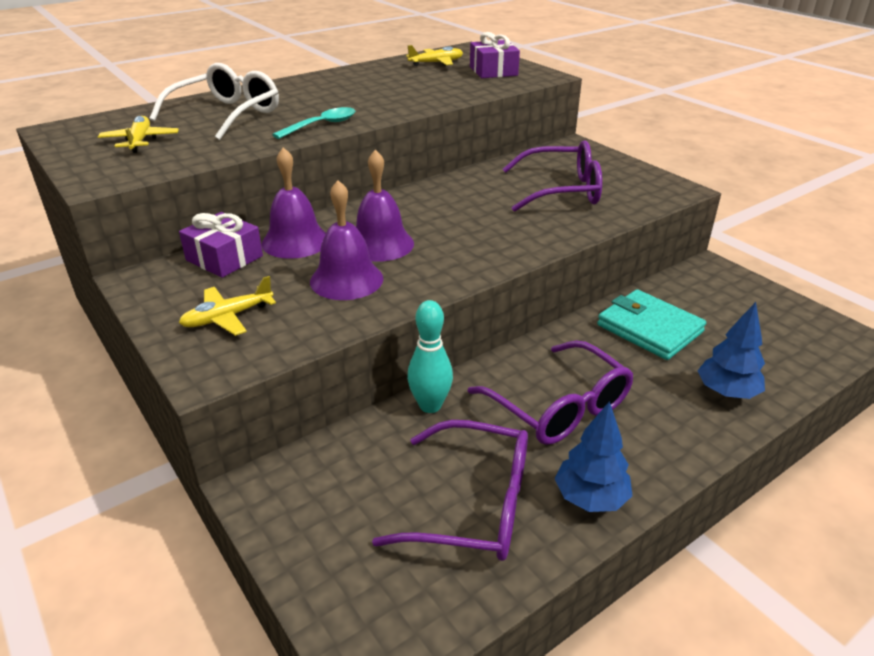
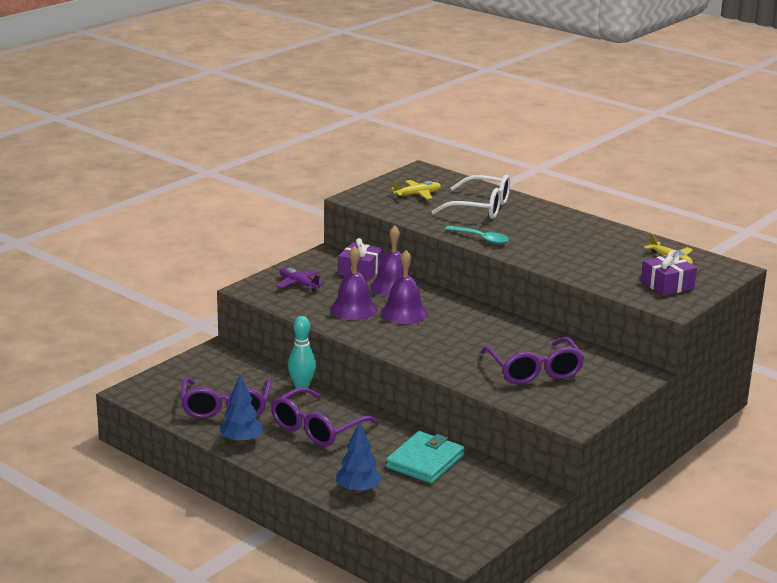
camera: 75 degrees right, 10 degrees down
yellow plane [179,276,276,336] -> purple plane [277,268,325,291]

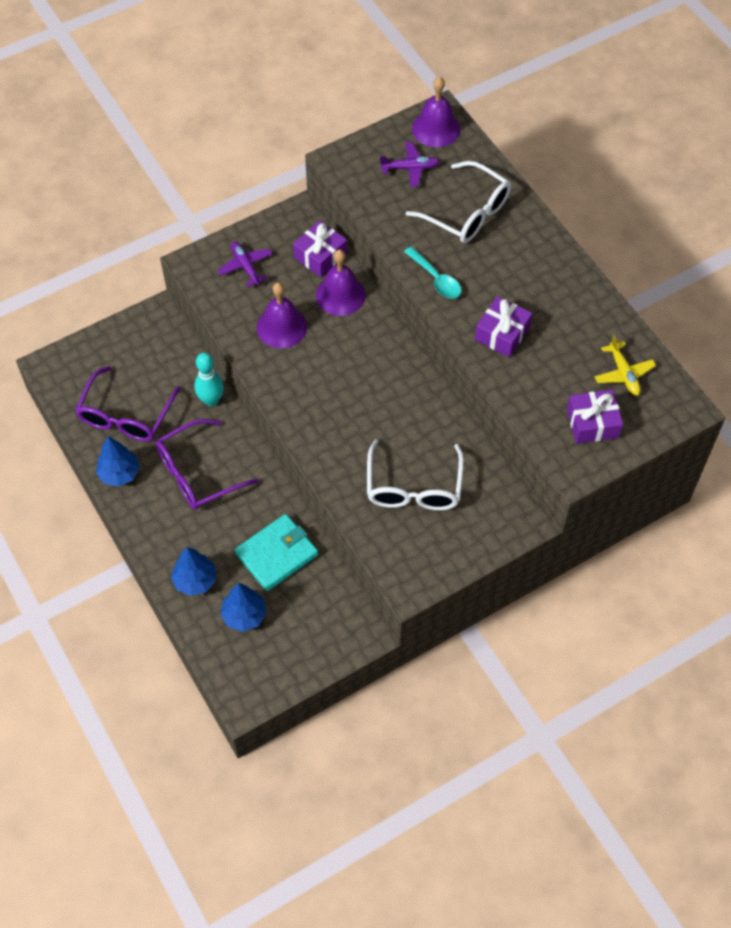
camera: 20 degrees right, 35 degrees up
purple bell [381,250,428,324] -> purple bell moved to [412,77,461,147]
yellow plane [391,180,441,199] -> purple plane [380,142,439,187]
purple glasses [481,337,584,384] -> white glasses [367,439,464,510]
none -> blue tree [220,583,267,632]
none -> purple gift [475,296,532,357]

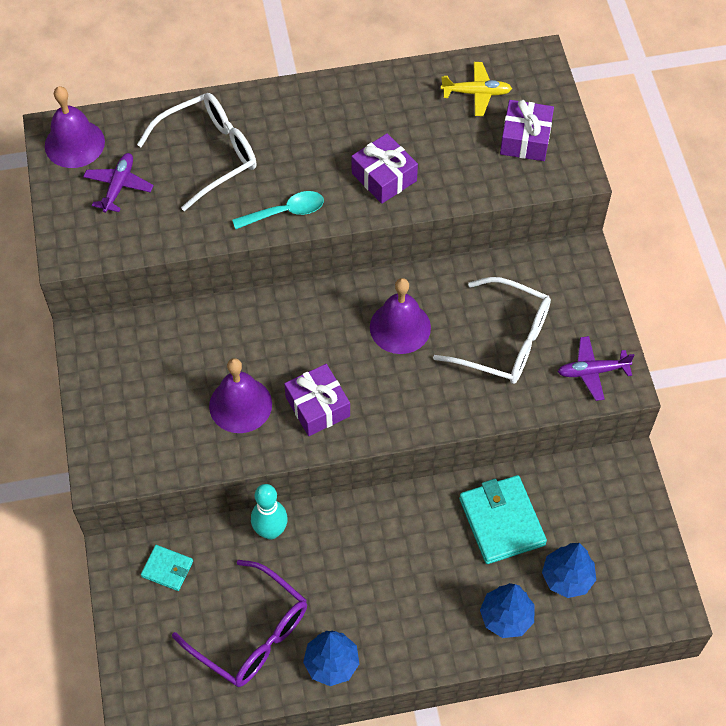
camera: 70 degrees left, 0 degrees up
purple glasses [156,419,259,510] -> none
purple plane [217,241,272,287] -> purple plane moved to [558,336,635,401]
purple gift [293,220,347,277] -> purple gift moved to [284,364,350,436]
purple bell [316,250,366,316] -> purple bell moved to [370,278,431,354]
none -> turquoise wallet [141,545,193,591]

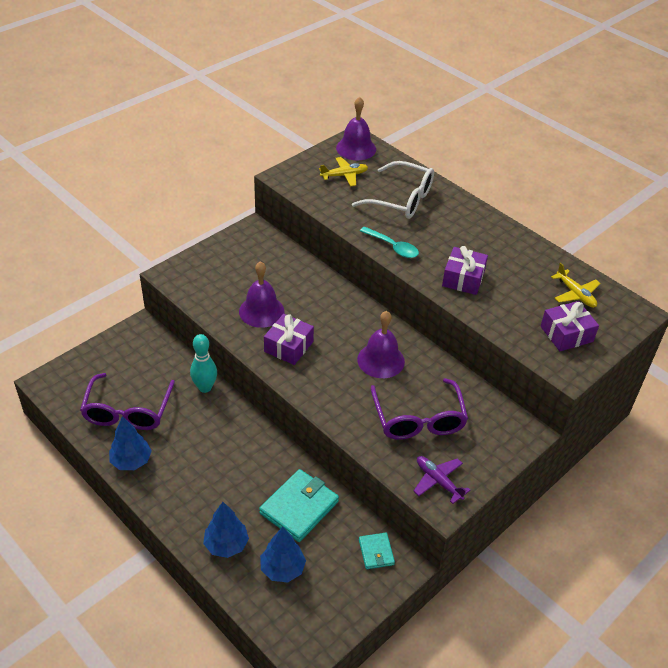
camera: 55 degrees right, 15 degrees down
purple plane [83,153,154,213] -> yellow plane [319,157,368,186]
turquoise wallet [141,545,193,591] -> turquoise wallet moved to [359,533,395,569]
white glasses [433,277,551,384] -> purple glasses [371,378,468,440]

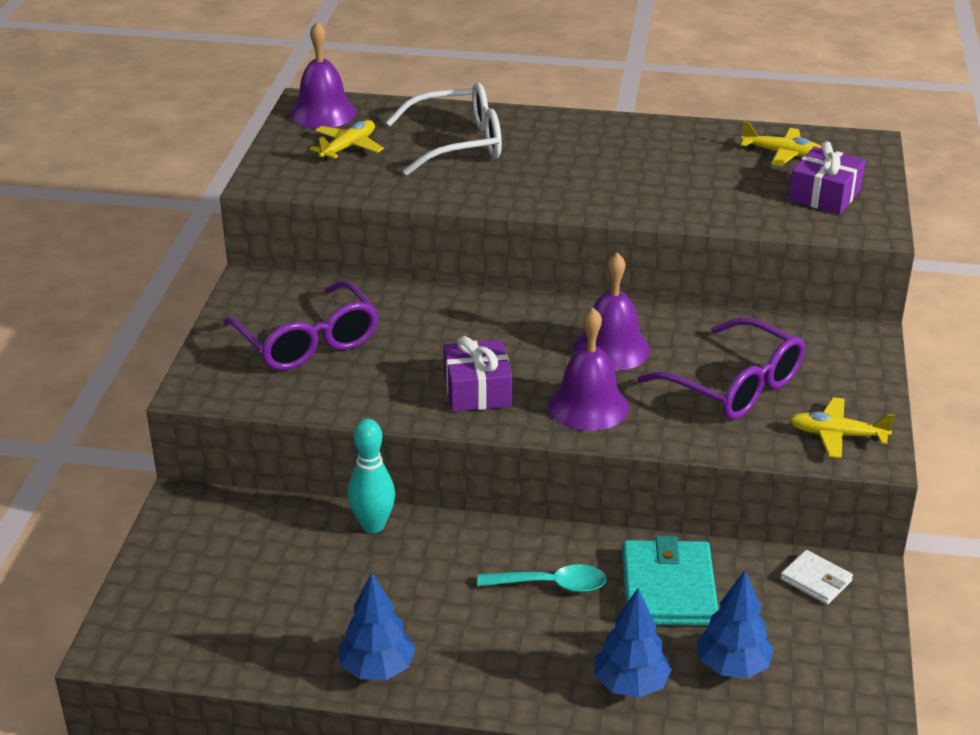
camera: 35 degrees left, 10 degrees down
purple glasses [80,373,175,430] -> purple glasses moved to [223,280,378,370]
purple bell [239,261,284,328] -> purple bell moved to [548,308,629,431]
turquoise wallet [359,533,395,569] -> white wallet [780,550,853,605]
turquoise spoon [360,227,419,258] -> turquoise spoon moved to [477,564,607,592]
purple plane [414,456,471,504] -> yellow plane [789,397,895,458]
purple gift [442,246,488,295] -> none

